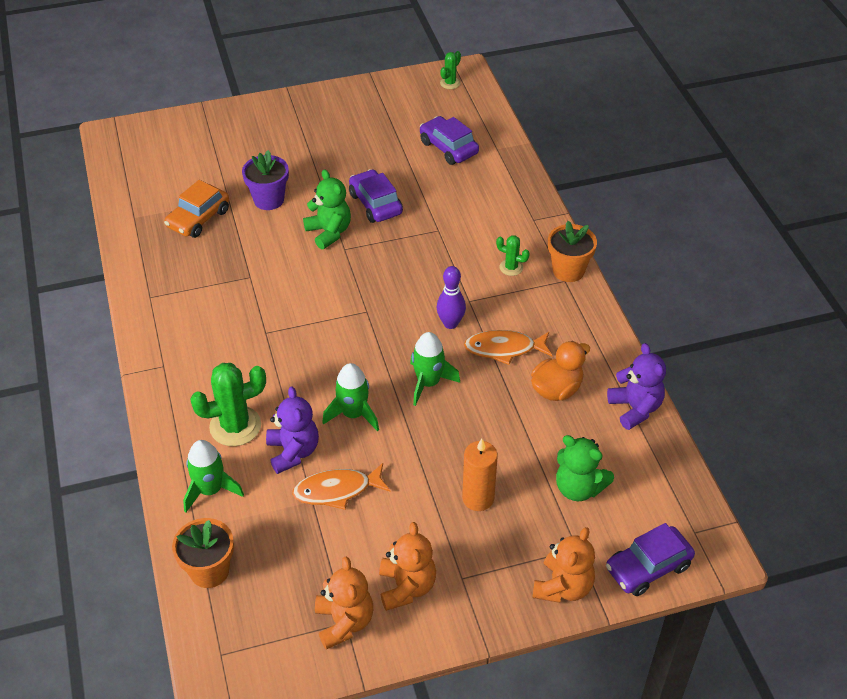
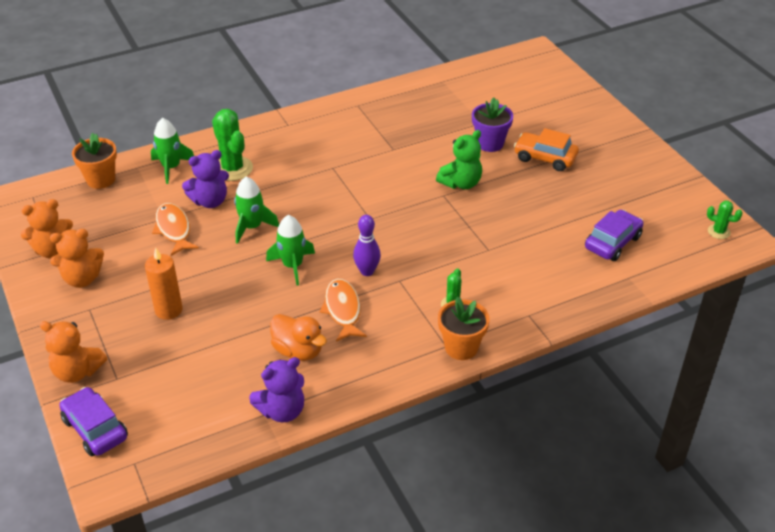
camera: 80 degrees right, 5 degrees down
orange car [164,180,229,238] -> orange car moved to [514,128,579,171]
purple car [349,169,403,223] -> none
green teddy bear [556,435,614,501] -> none

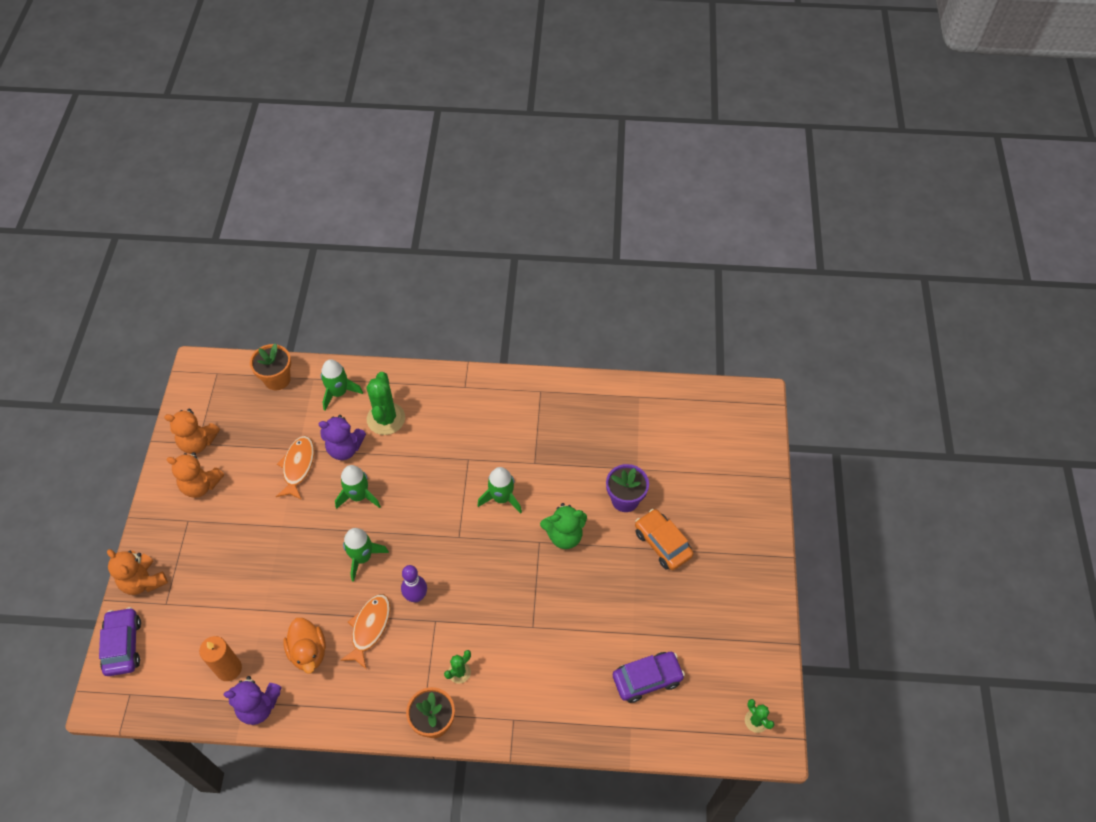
camera: 30 degrees right, 15 degrees up
orange candle [145,248,183,320] -> orange candle moved to [199,636,242,681]
none -> green rocket [477,467,522,514]

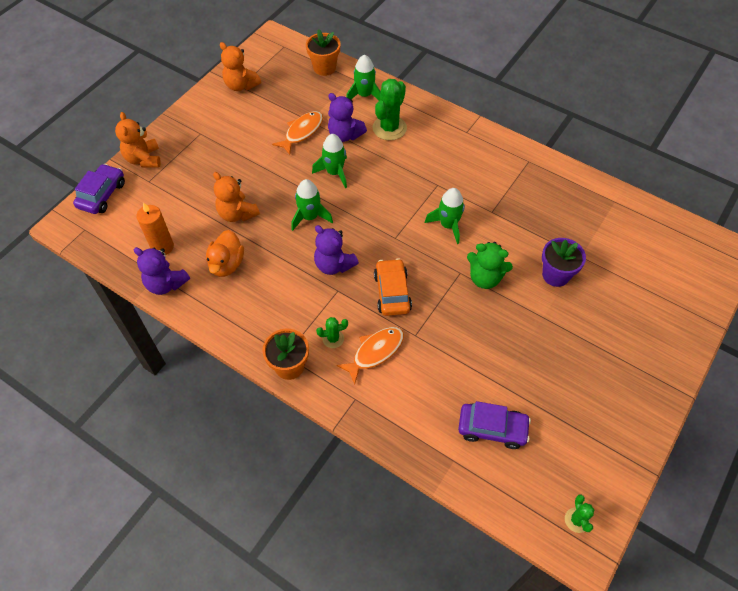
camera: 30 degrees right, 0 degrees up
orange teddy bear [166,452,224,498] -> orange teddy bear moved to [213,172,260,222]
orange fish [340,594,390,670] -> orange fish moved to [336,327,404,385]
purple bowling pin [401,565,427,602] -> purple teddy bear [314,225,359,275]
orange car [635,509,694,570] -> orange car moved to [374,258,412,316]

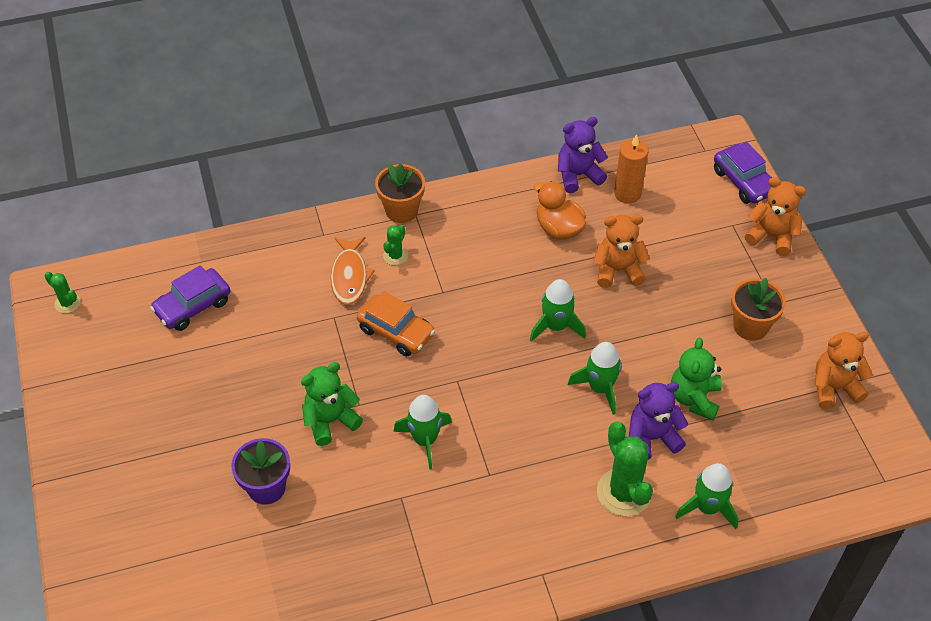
camera: 130 degrees right, 5 degrees down
orange fish [272,111,323,155] -> green teddy bear [671,338,722,421]
orange flower pot [306,29,340,76] -> orange flower pot moved to [731,278,786,341]
purple teddy bear [314,225,359,275] -> none

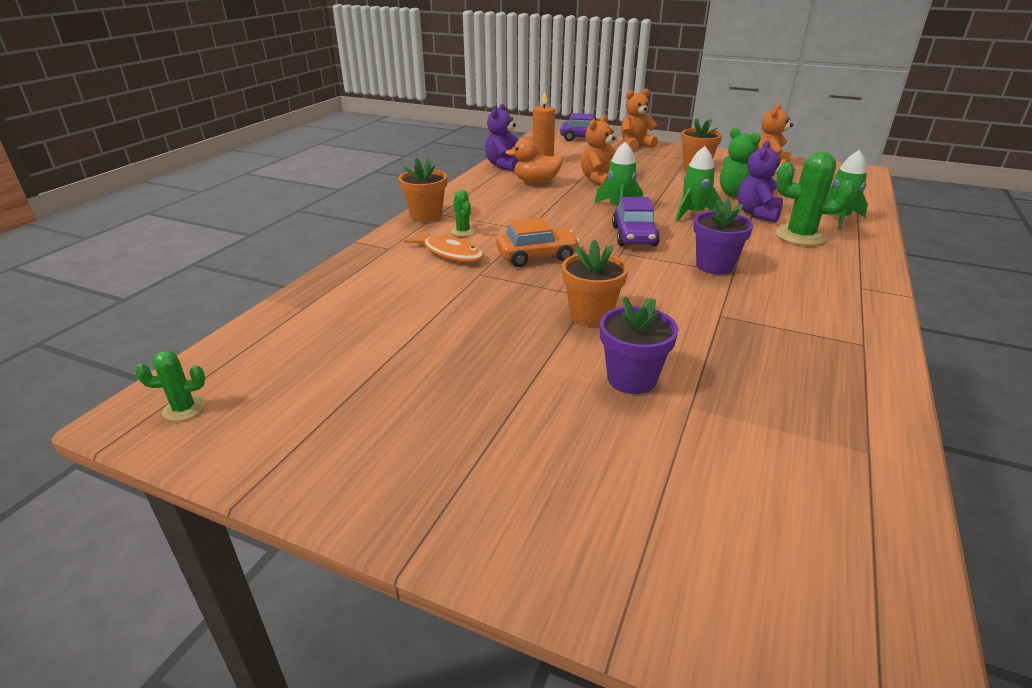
camera: 50 degrees left, 20 degrees down
purple car [150,265,230,331] -> purple car moved to [612,197,660,246]
green teddy bear [301,362,363,446] -> orange flower pot [562,239,628,326]
green rocket [394,395,452,470] -> none
none -> purple flower pot [693,198,754,275]

